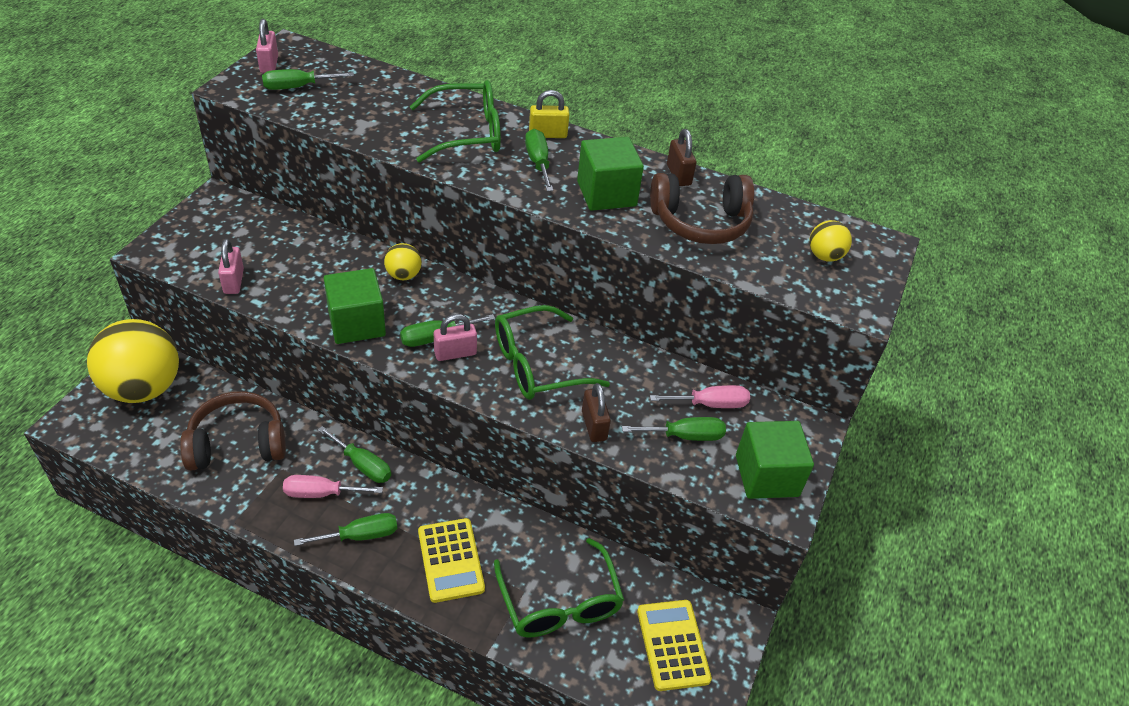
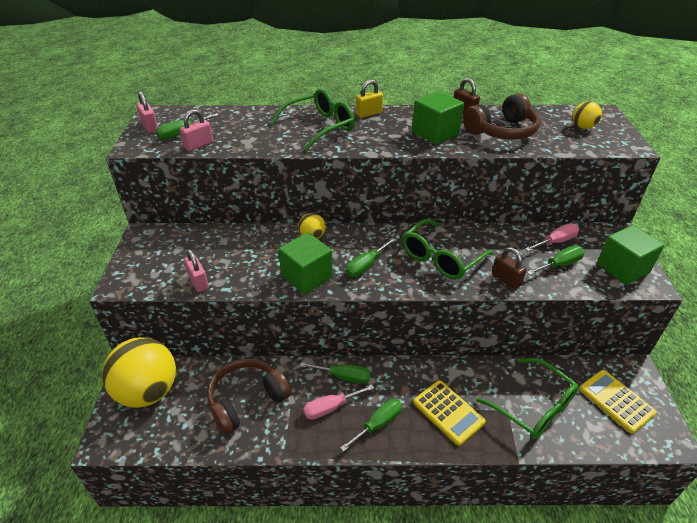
camera: 20 degrees left, 5 degrees down
pink padlock [434,314,477,361] -> pink padlock moved to [180,109,213,151]
green screwdriver [525,129,553,191] -> none

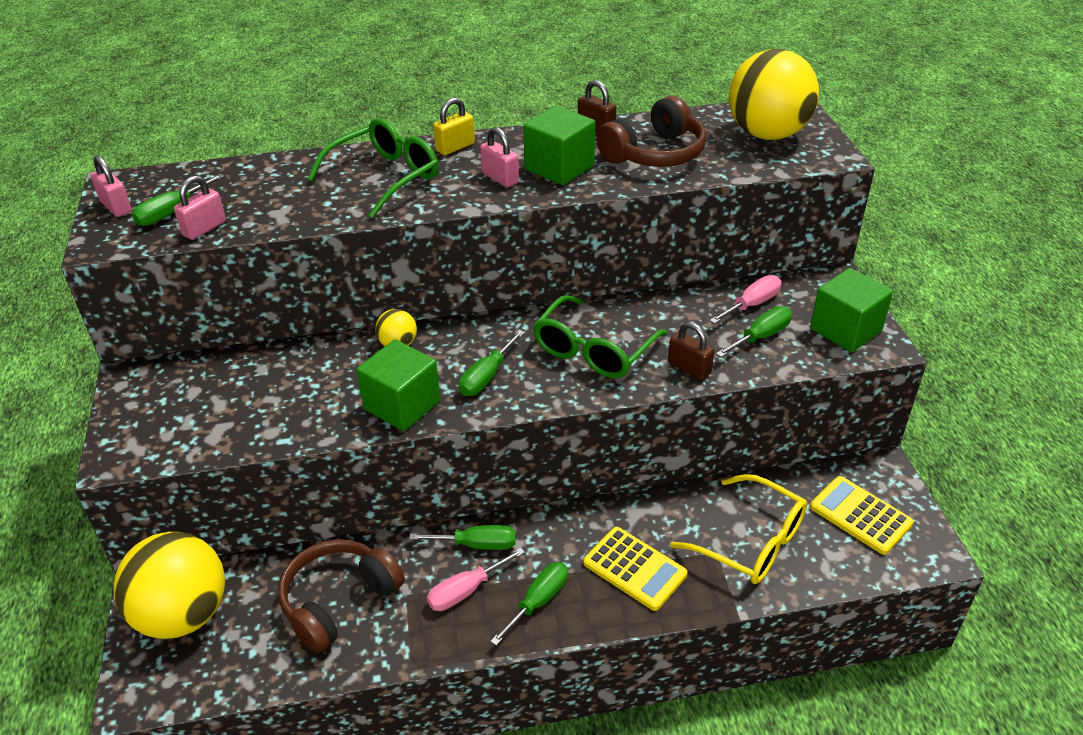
camera: 10 degrees left, 0 degrees up
pink padlock [184,249,209,292] -> pink padlock moved to [480,127,519,187]
green glasses [476,358,579,440] -> yellow glasses [671,474,807,584]
yellow ball [573,101,602,129] -> yellow ball [729,49,819,140], size x2.25

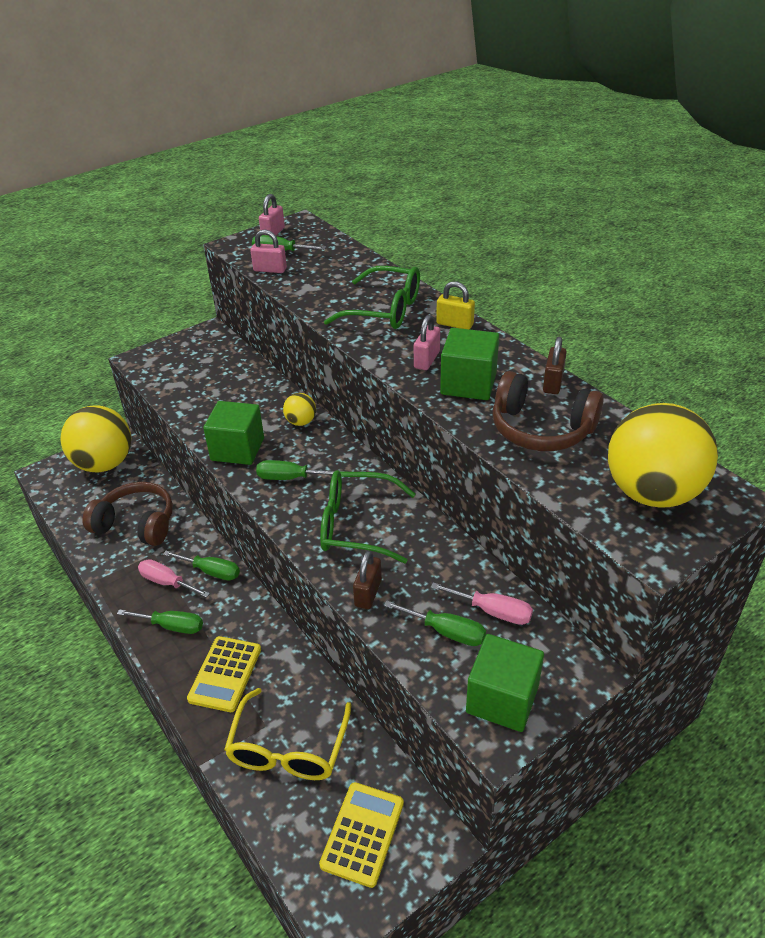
camera: 65 degrees right, 0 degrees up
green screwdriver [409,525,516,550] -> green screwdriver turned 45 degrees counterclockwise [163,551,240,580]

